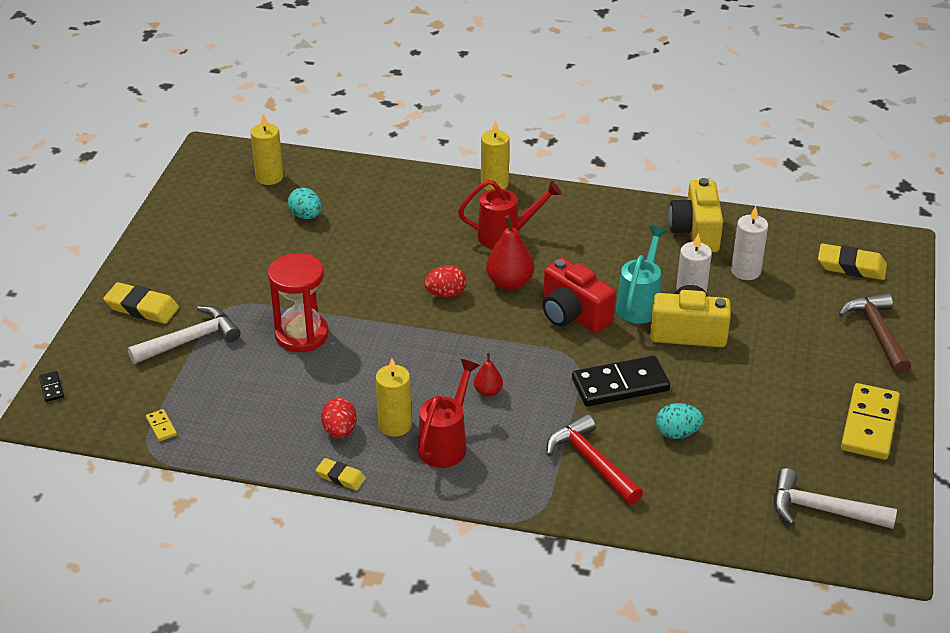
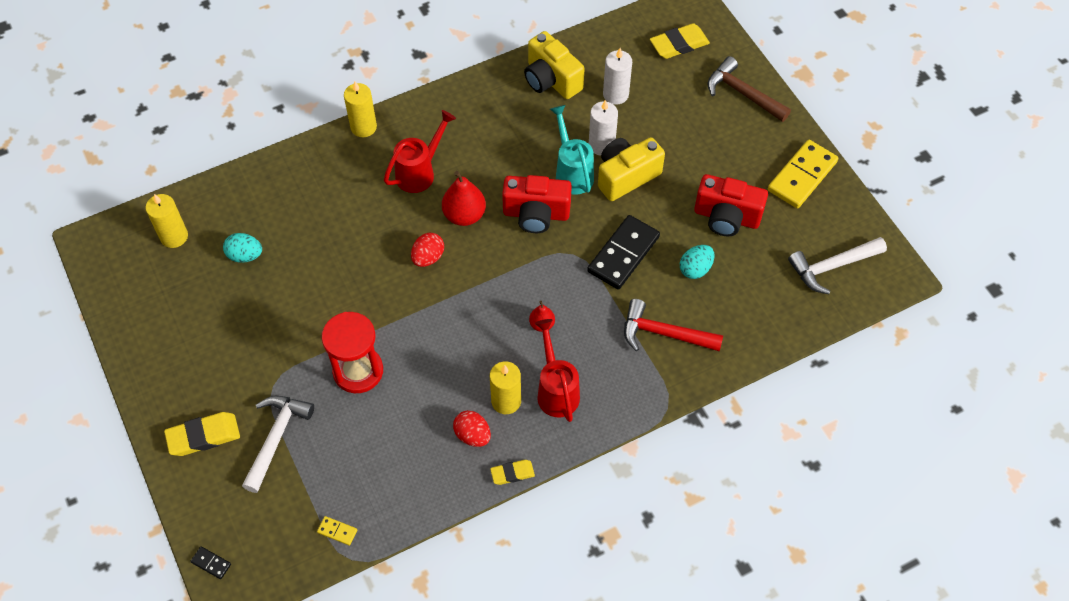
camera: 40 degrees left, 20 degrees up
yellow domino [841,383,900,460] -> yellow domino turned 60 degrees clockwise [768,140,838,208]
none -> red camera [694,174,768,236]

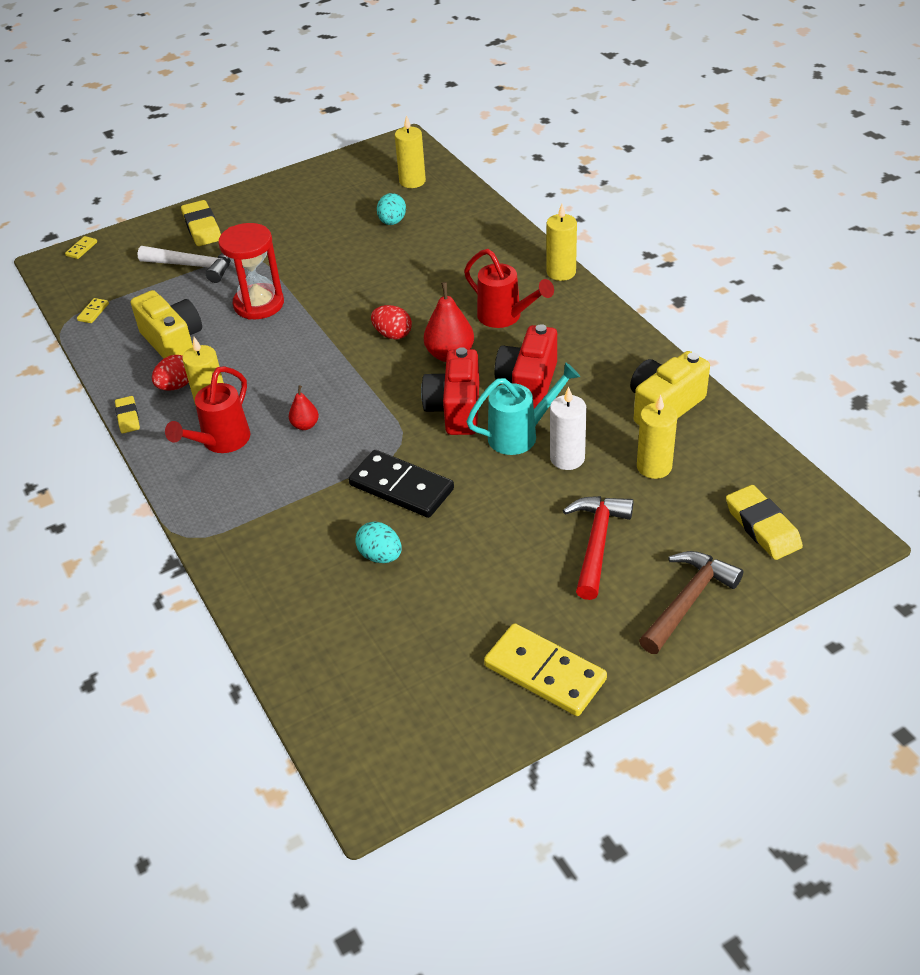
camera: 90 degrees right, 15 degrees down
black domino [190,547,231,579] -> yellow domino [65,236,97,259]
red watering can [535,319,580,422] -> red watering can turned 135 degrees clockwise [165,366,250,453]
yellow camera [598,137,665,201] -> yellow camera moved to [131,290,202,358]
white candle [603,48,632,105] -> yellow candle [637,395,677,479]
red hammer [624,299,723,351] -> red hammer moved to [563,496,633,600]
red camera [694,174,768,236] -> red camera moved to [494,324,557,408]
white hammer [788,237,887,294] -> none

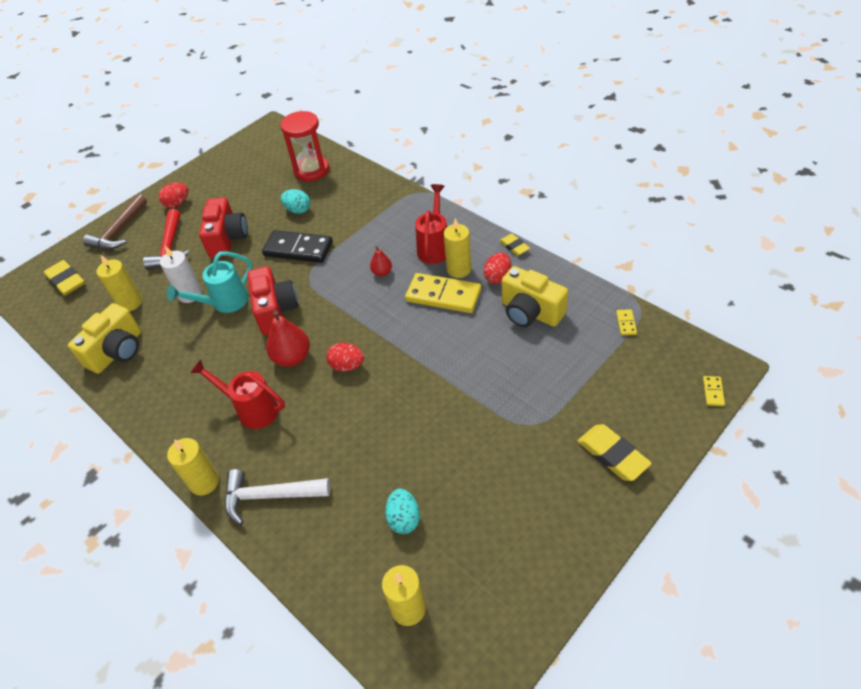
camera: 165 degrees right, 5 degrees up
white hammer [137,246,231,283] -> white hammer moved to [225,469,330,525]
red hourglass [218,223,284,320] -> red hourglass moved to [280,111,329,181]
yellow domino [484,623,607,716] -> yellow domino moved to [405,273,481,313]
red camera [494,324,557,408] -> red camera moved to [199,197,248,258]
none -> red egg [159,183,188,208]

